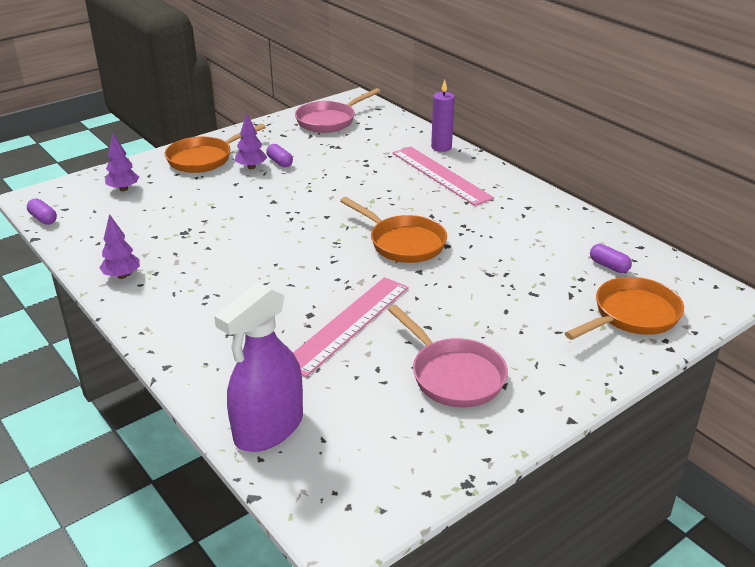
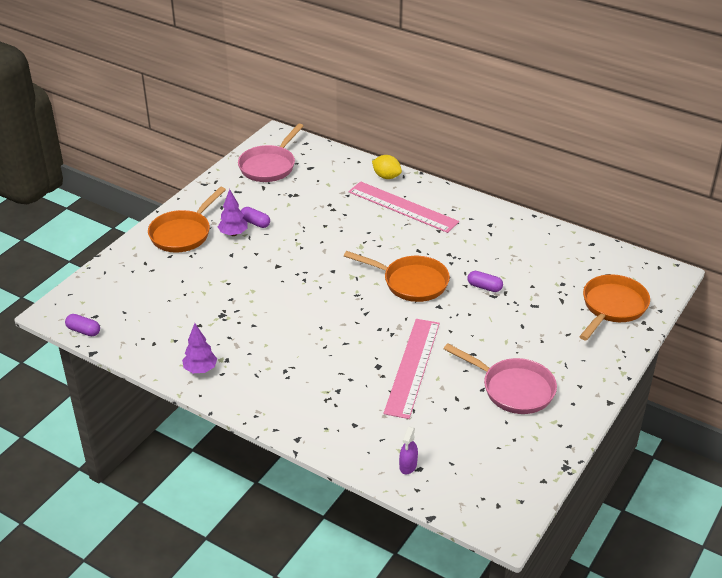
camera: 20 degrees left, 5 degrees up
purple tree [105,133,139,191] -> none
purple spray bottle [214,283,303,452] -> purple spray bottle [399,427,418,475], size x0.41
purple candle [431,80,455,152] -> yellow lemon [372,155,402,179]
purple capsule [590,244,632,273] -> purple capsule moved to [467,271,503,292]

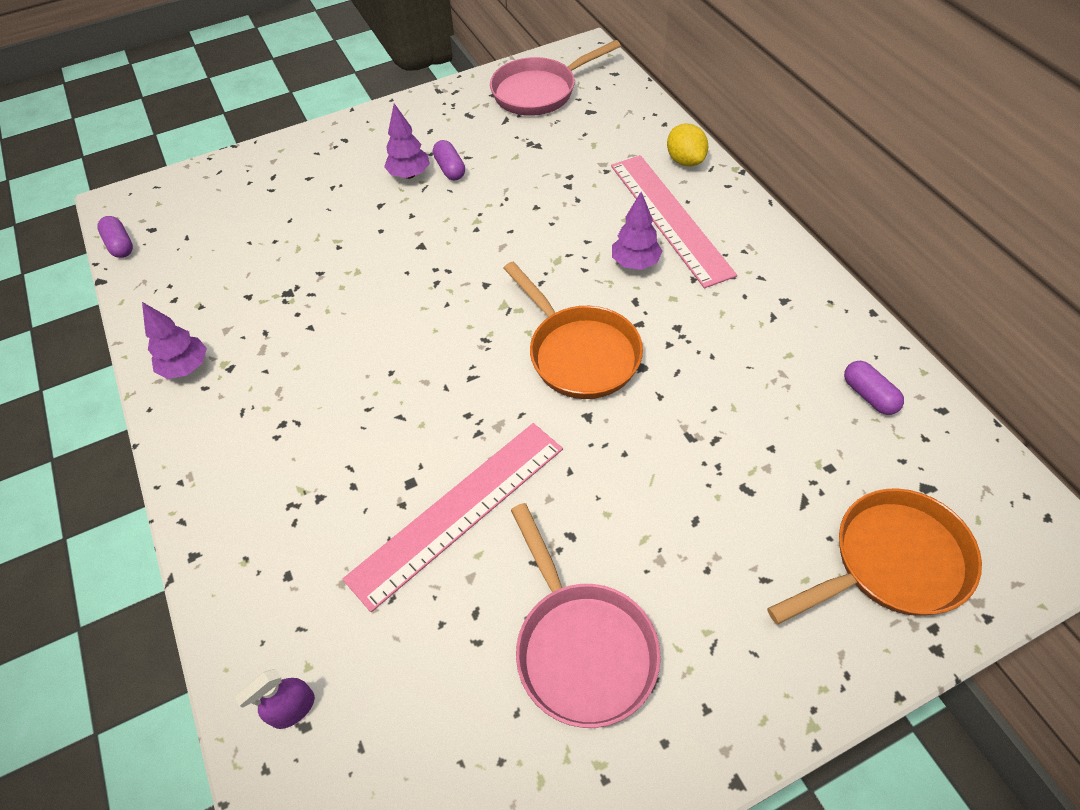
camera: 35 degrees right, 15 degrees up
orange pan [148,187,226,253] -> none
purple capsule [467,271,503,292] -> purple capsule moved to [844,361,904,415]
none -> purple tree [612,192,662,270]

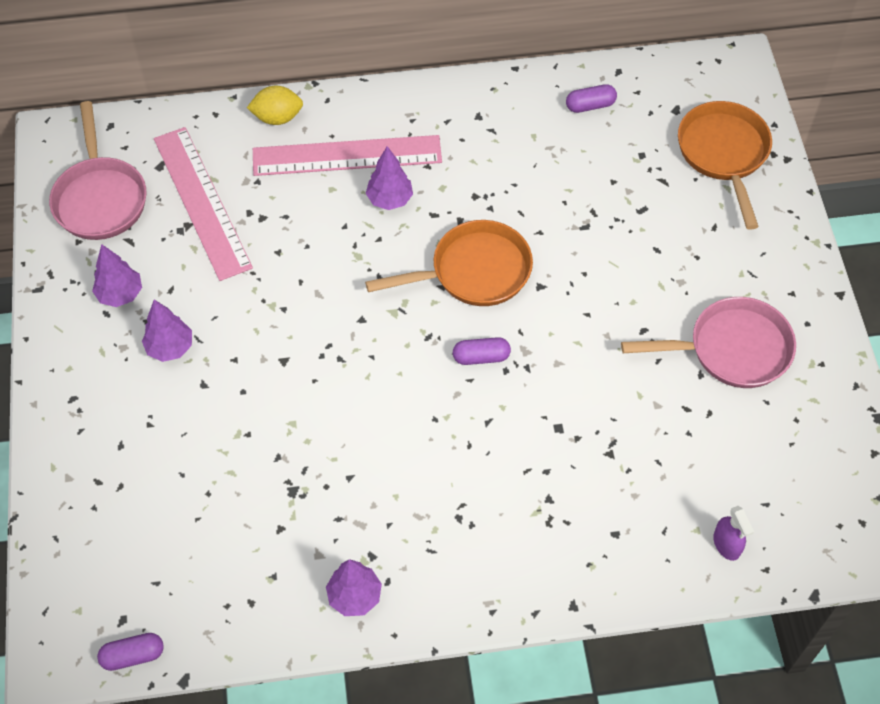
camera: 75 degrees left, 5 degrees up
pink ruler [343,423,563,612] -> pink ruler moved to [154,127,253,281]
purple capsule [433,140,465,180] -> purple capsule moved to [453,337,511,365]
none -> purple tree [92,244,142,307]

